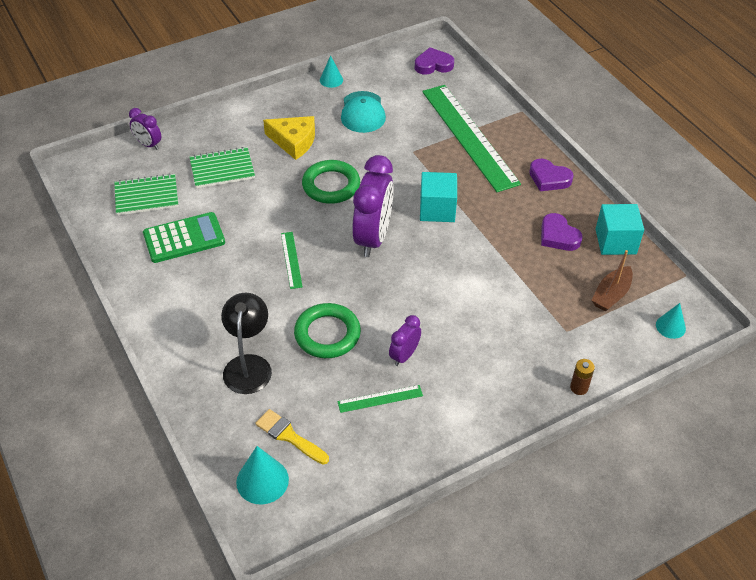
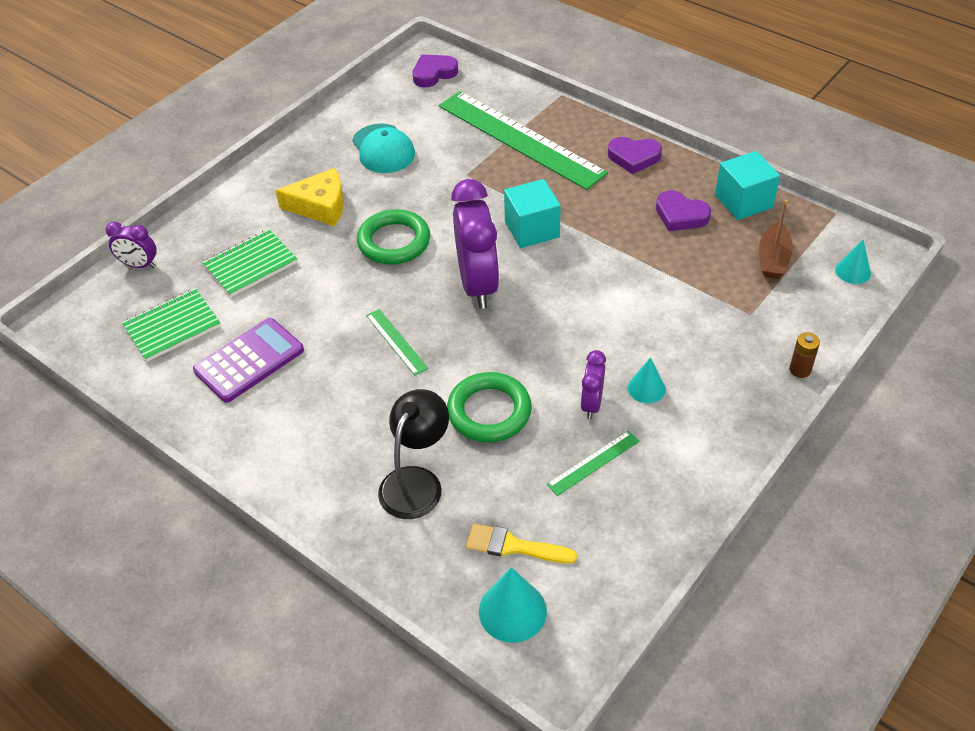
camera: 20 degrees left, 0 degrees up
green calculator [143,212,225,263] -> purple calculator [193,318,304,403]
black lamp [221,293,272,394] -> black lamp turned 45 degrees clockwise [378,389,449,519]
turquoise cone [320,55,343,88] -> turquoise cone moved to [628,357,666,403]

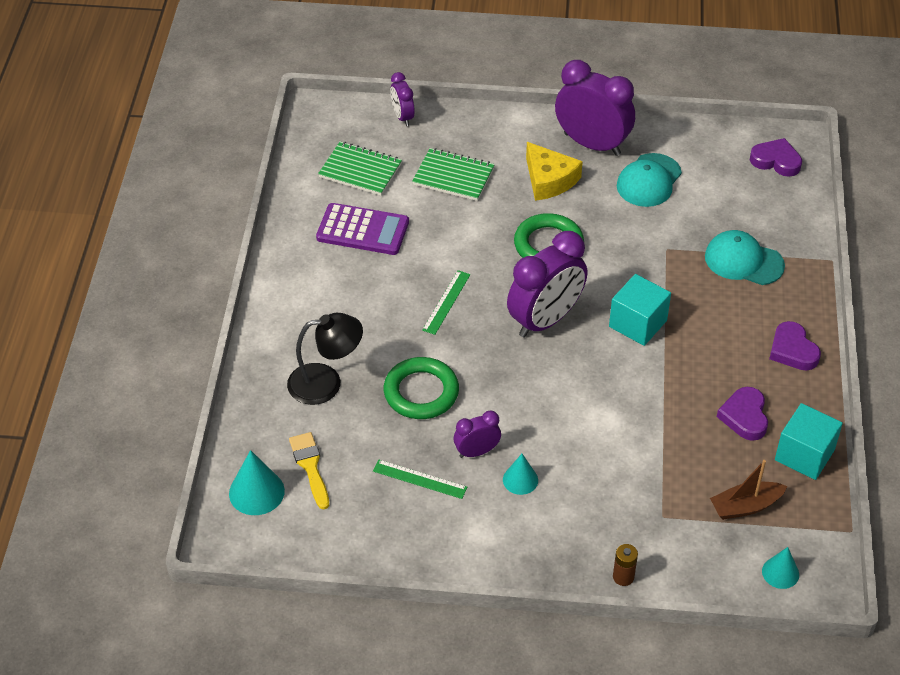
camera: 55 degrees right, 0 degrees up
green ruler [439,91,608,190] -> turquoise cap [705,230,785,285]
none -> purple clock [555,60,635,156]

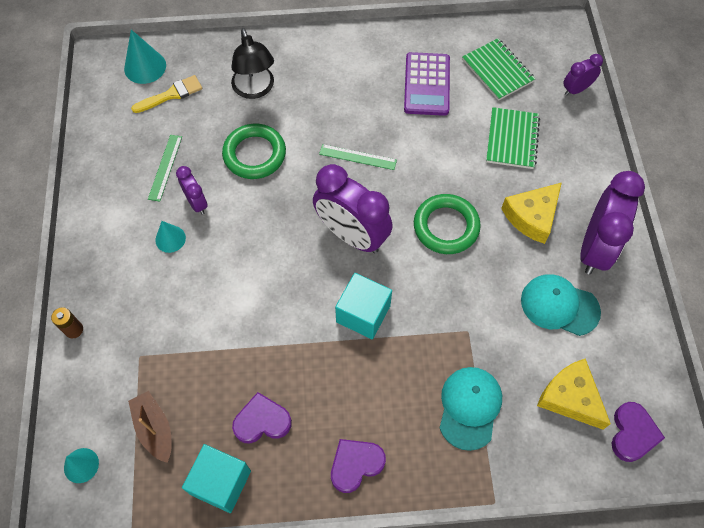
camera: 80 degrees right, 15 degrees up
green notebook [318,142,402,196] -> green notebook turned 45 degrees counterclockwise [462,38,535,101]
none -> yellow cheese [537,358,611,430]

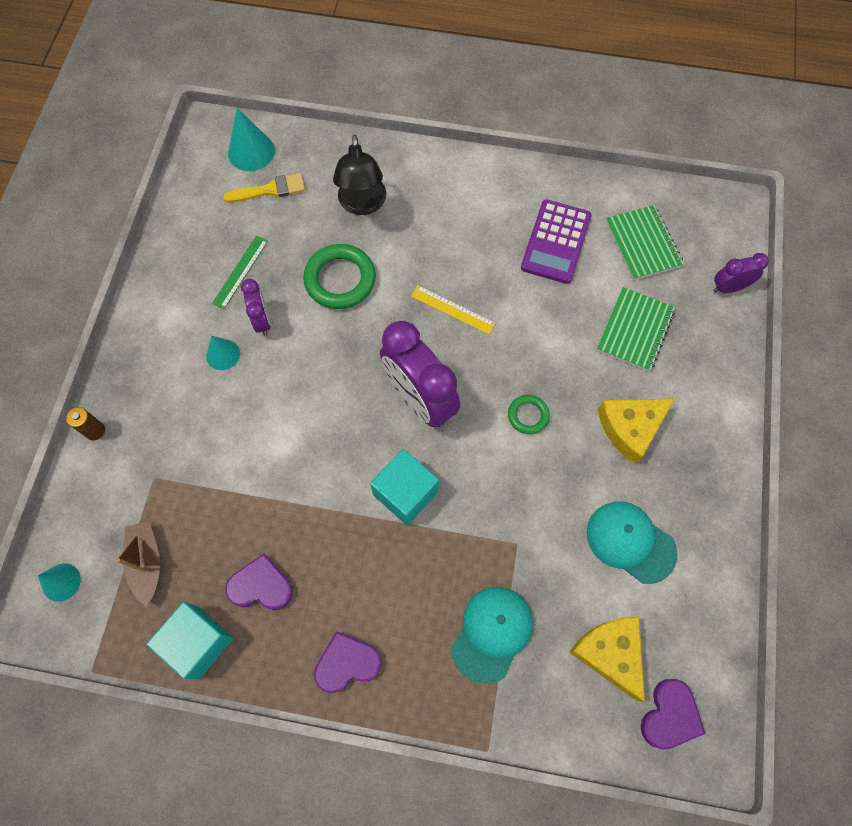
camera: 15 degrees right, 5 degrees up
green ruler [319,144,397,170] -> yellow ruler [411,285,496,334]
green ring [414,194,481,254] -> green ring [508,395,550,434], size x0.54
purple clock [580,171,645,275] -> none

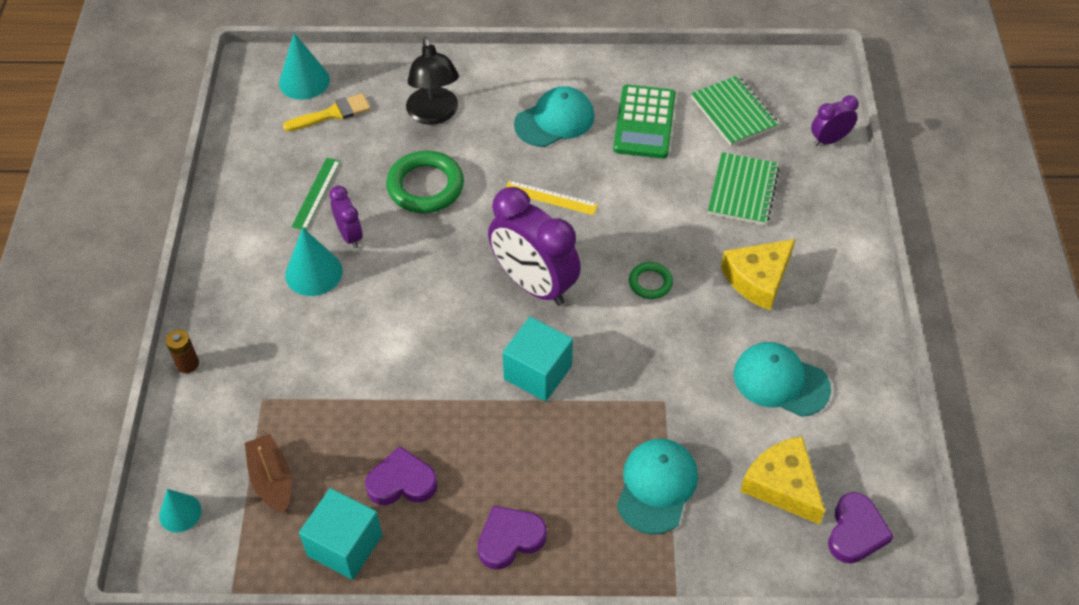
camera: 10 degrees left, 15 degrees down
turquoise cone [206,336,240,370] -> turquoise cone [285,228,343,296], size x1.55
purple calculator [521,200,592,284] -> green calculator [613,85,676,159]
none -> turquoise cap [514,86,594,147]

